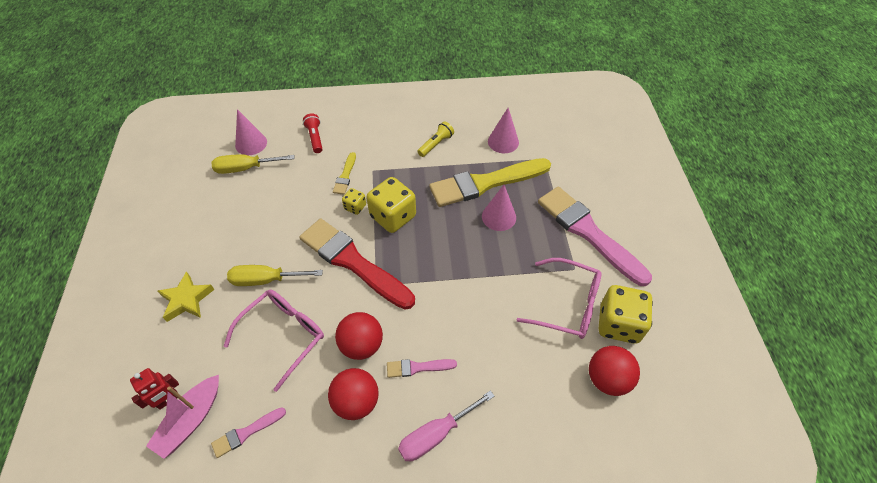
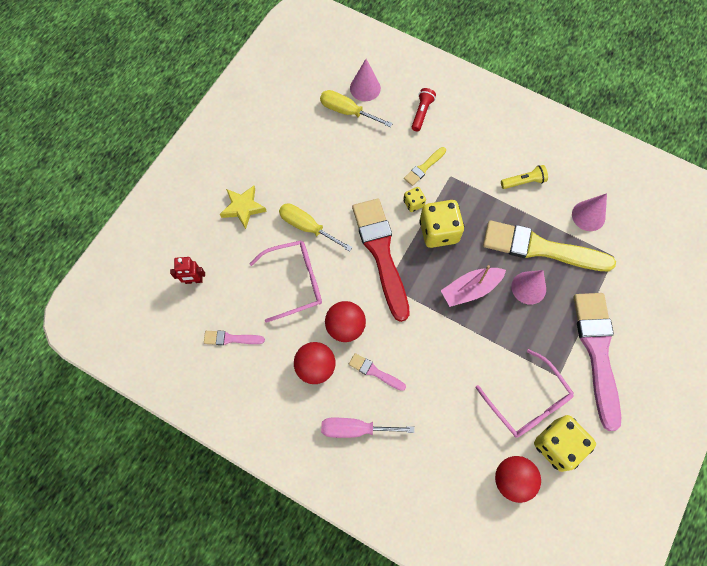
camera: 35 degrees right, 15 degrees up
pink boat [146,375,219,459] -> pink boat moved to [441,265,506,307]

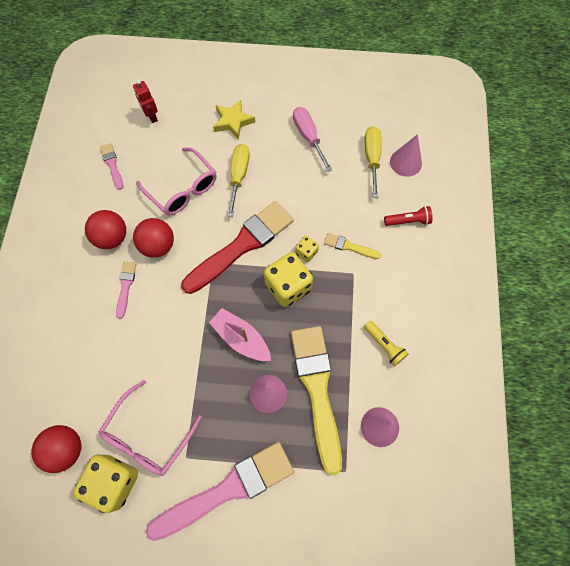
camera: 65 degrees right, 0 degrees up
pink screwdriver [321,418,415,438] -> pink screwdriver moved to [293,107,332,172]

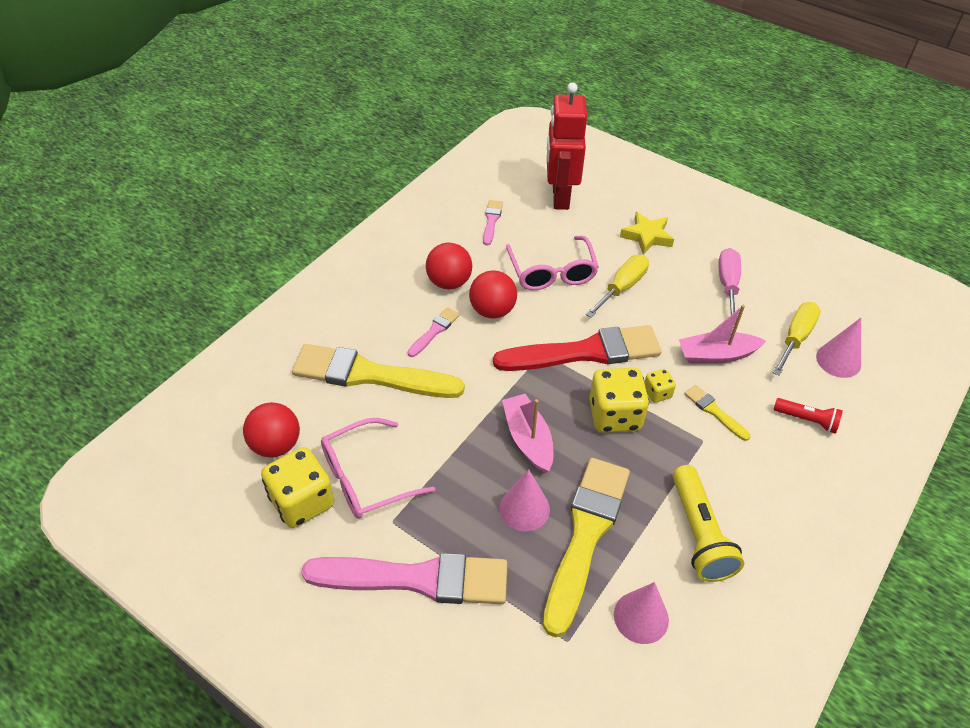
camera: 30 degrees right, 20 degrees down
red robot [133,80,158,123] -> red robot [547,82,587,210], size x2.12
yellow flashlight [364,321,409,367] -> yellow flashlight [673,465,744,582], size x1.70
none -> yellow brush [292,344,465,398]
none -> pink boat [679,305,766,364]

